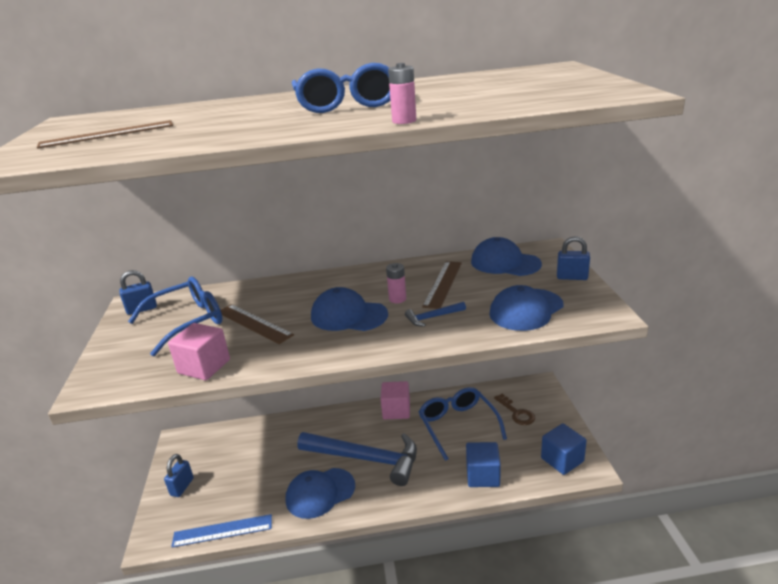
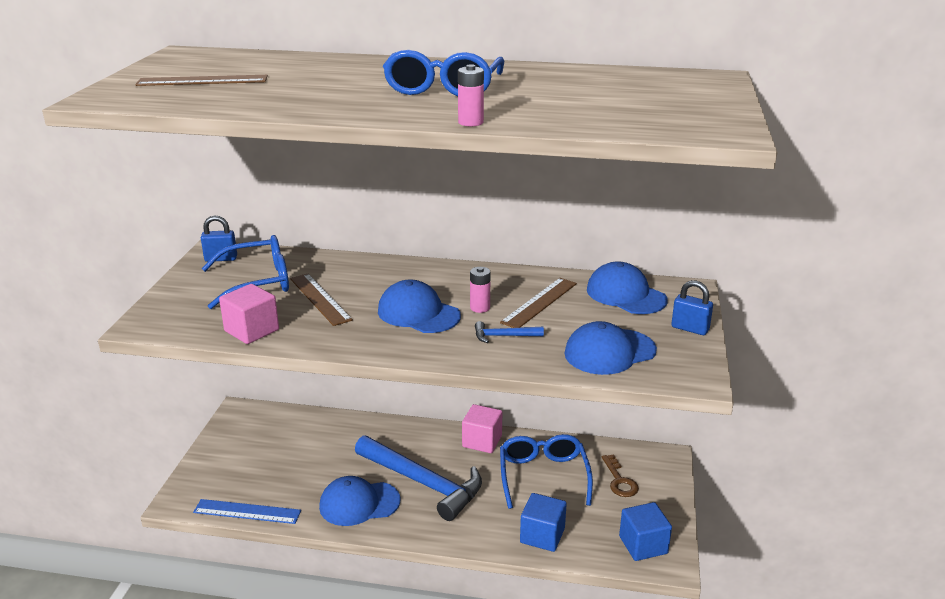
camera: 15 degrees right, 0 degrees up
blue padlock [164,454,194,497] -> none

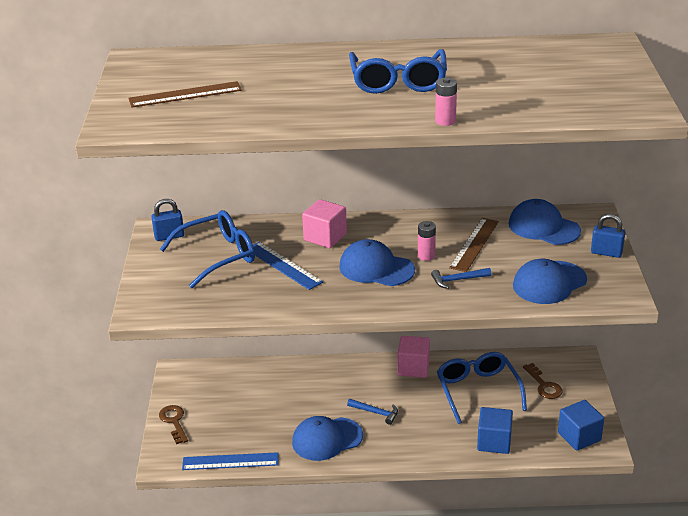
camera: 10 degrees left, 5 degrees up
pink cube [219,284,279,344] -> pink cube moved to [302,199,347,248]
brown ruler [290,274,353,326] -> blue ruler [253,242,323,290]
blue hammer [355,435,482,521] -> blue hammer [347,399,398,425], size x0.41
none -> brown key [159,405,188,444]

